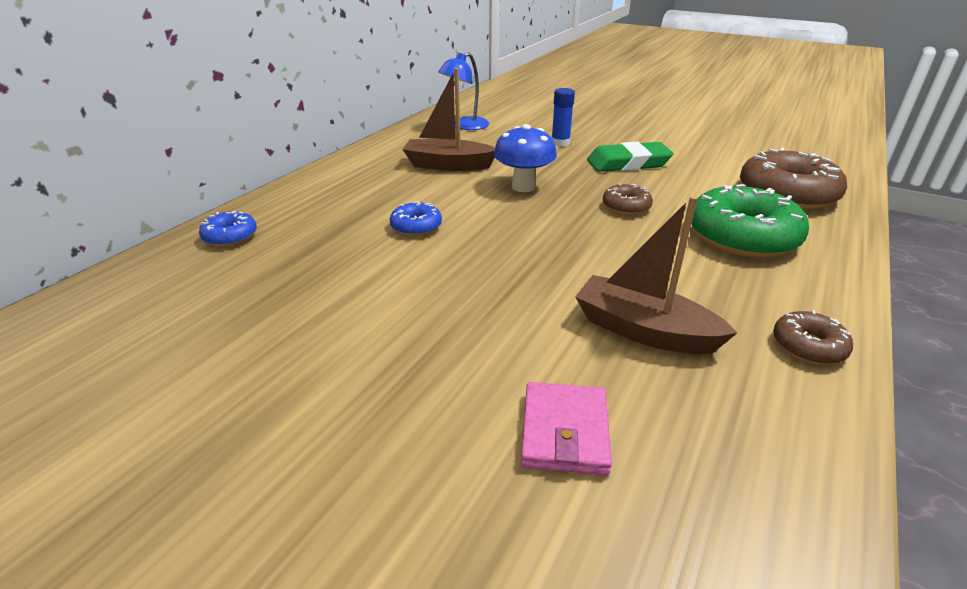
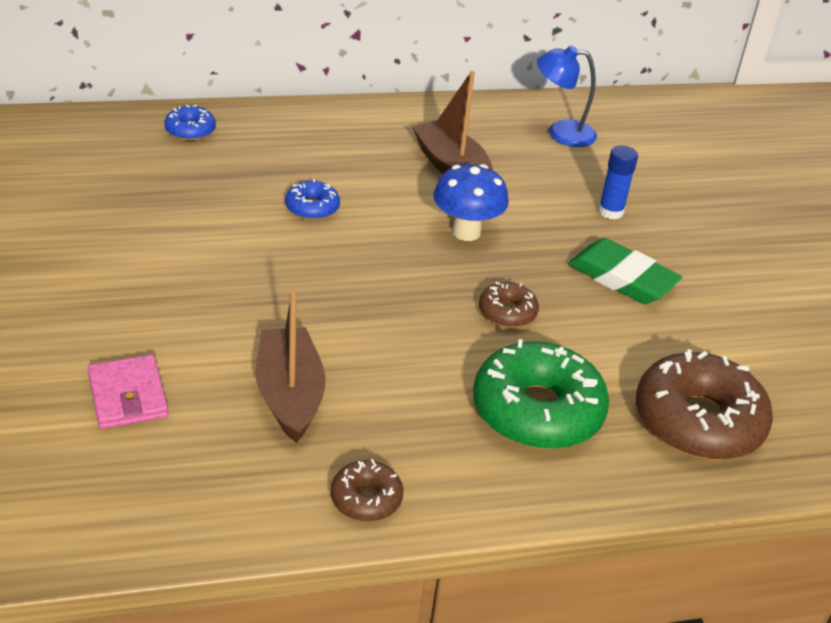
camera: 45 degrees right, 5 degrees up
pink wallet [521,382,612,475] -> pink wallet turned 75 degrees counterclockwise [88,354,169,429]

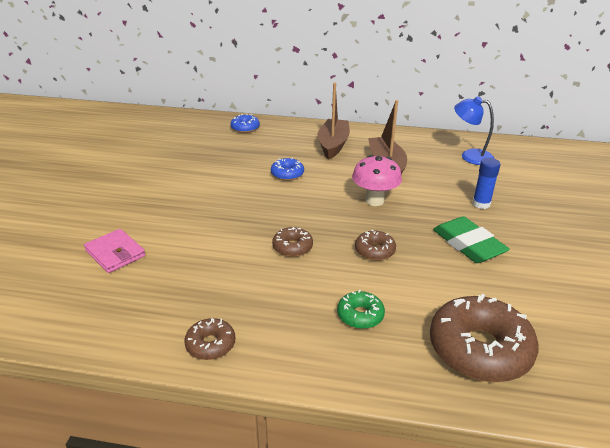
camera: 25 degrees right, 5 degrees down
pink wallet [88,354,169,429] -> pink wallet turned 45 degrees counterclockwise [84,229,145,273]
brown boat [256,291,325,443] -> brown boat moved to [317,82,350,159]
blue mushroom [433,164,509,241] -> pink mushroom [352,155,402,206]
green donut [473,339,609,450] -> green donut [337,290,385,329], size x0.49
none -> brown donut [272,227,313,257]

